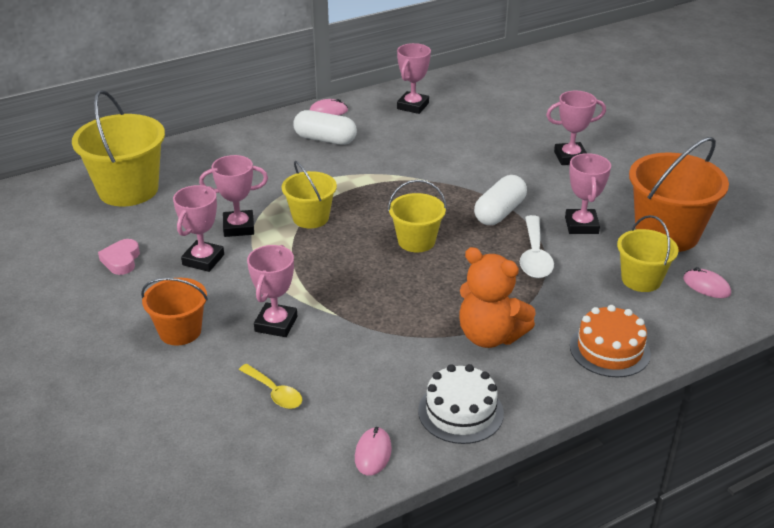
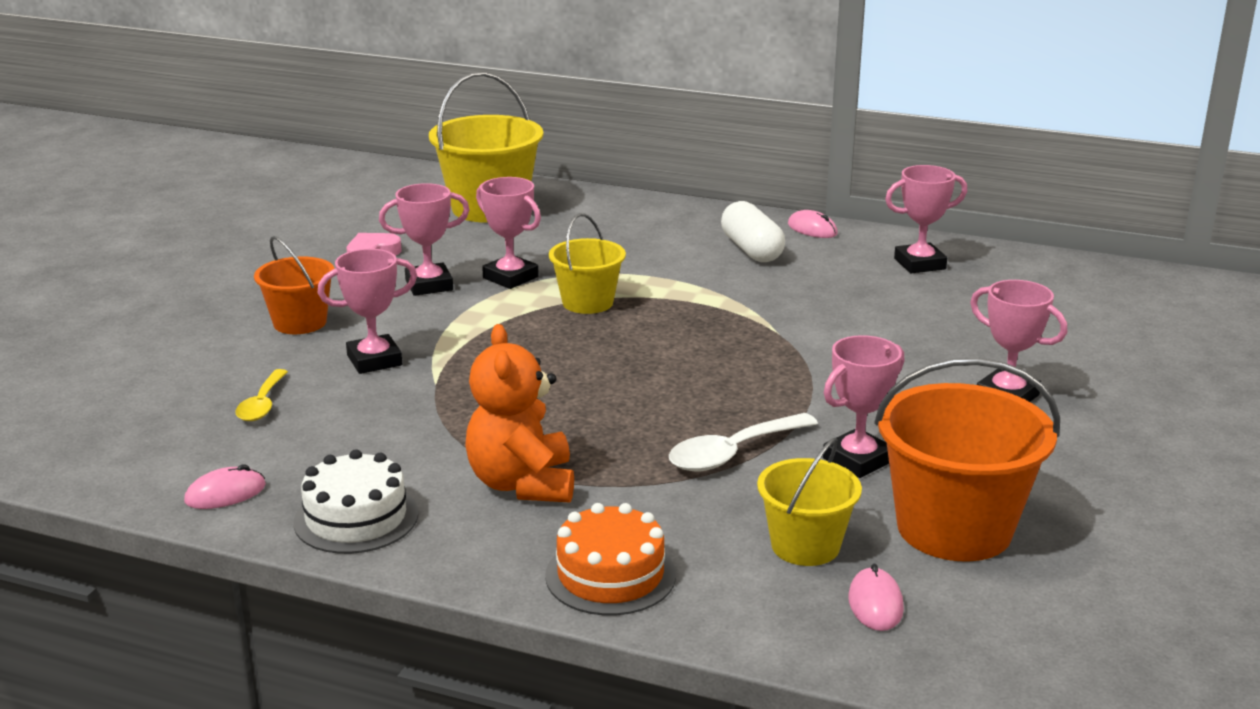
camera: 50 degrees right, 10 degrees down
yellow bucket [388,180,447,252] -> none
white capsule [474,175,527,225] -> none

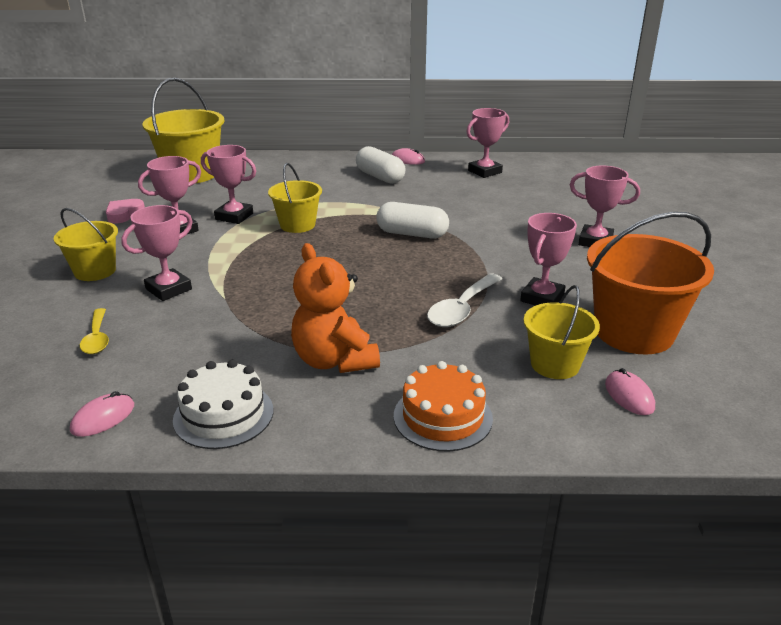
camera: 20 degrees left, 5 degrees up
orange bucket [254,236,335,334] -> yellow bucket [54,208,118,281]
none -> white capsule [376,202,449,239]

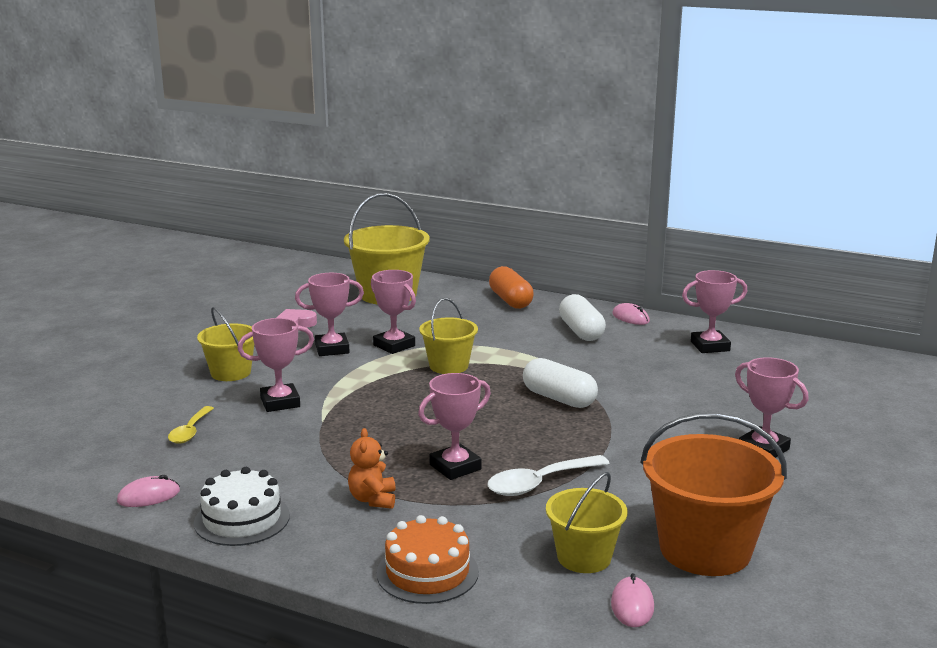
camera: 25 degrees right, 10 degrees down
orange teddy bear [291,243,380,373] -> orange teddy bear [348,428,396,509], size x0.58
pink trophy [520,213,577,306] -> pink trophy moved to [418,373,491,480]
none -> orange capsule [489,266,534,309]

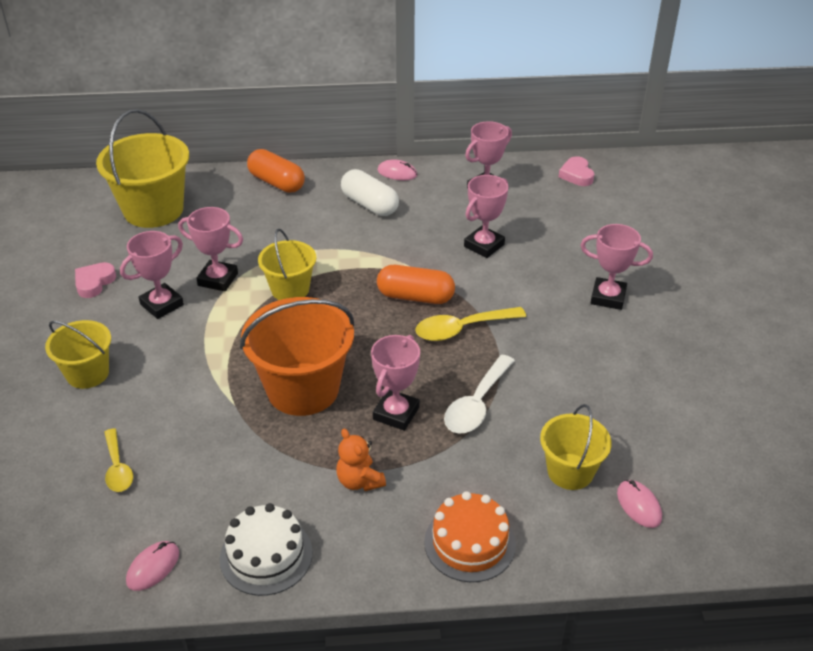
camera: 30 degrees left, 20 degrees up
pink trophy [238,318,314,412] -> pink trophy moved to [464,175,509,258]
white capsule [523,358,598,408] -> orange capsule [377,265,455,304]
orange bucket [641,413,787,576] -> orange bucket moved to [240,297,354,416]
none -> yellow spoon [415,307,526,341]
none -> pink heart [559,156,594,186]

